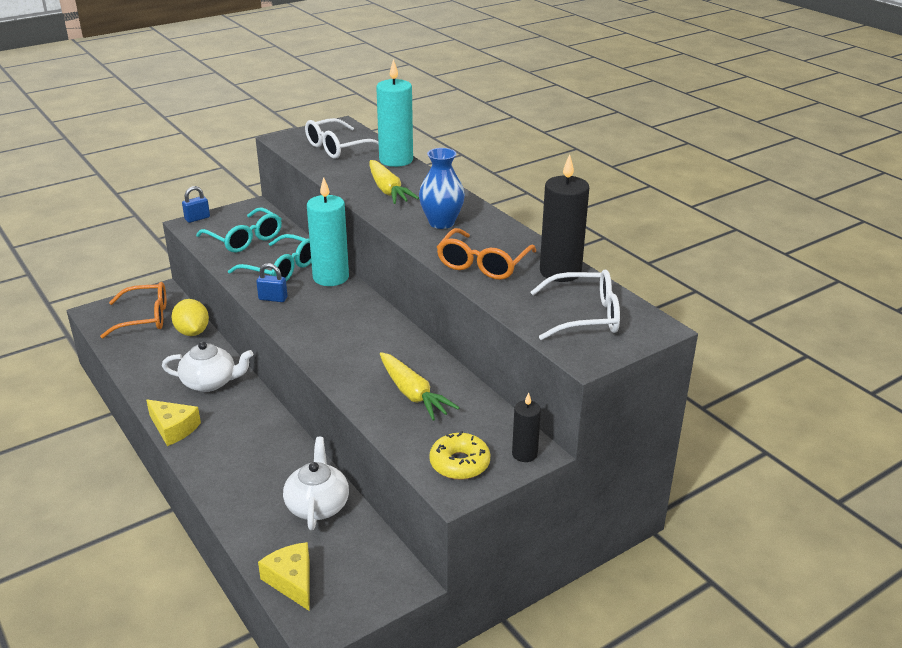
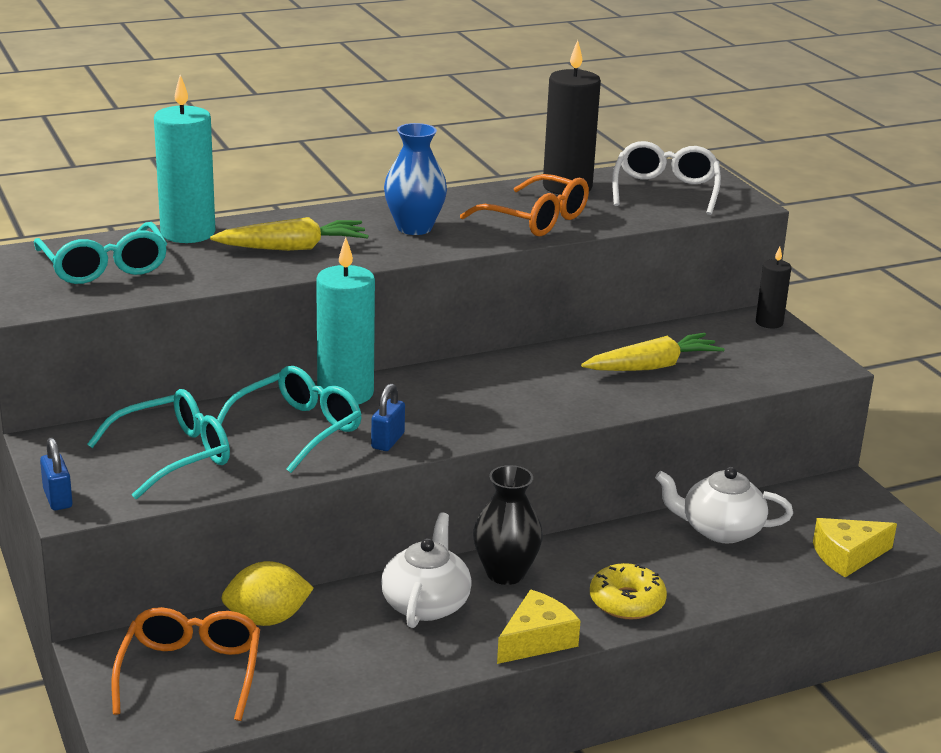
camera: 80 degrees left, 5 degrees down
white glasses [305,118,379,159] -> turquoise glasses [34,222,167,284]
yellow donut [429,431,490,480] -> yellow donut moved to [590,563,667,619]
none -> black vase [473,465,543,585]

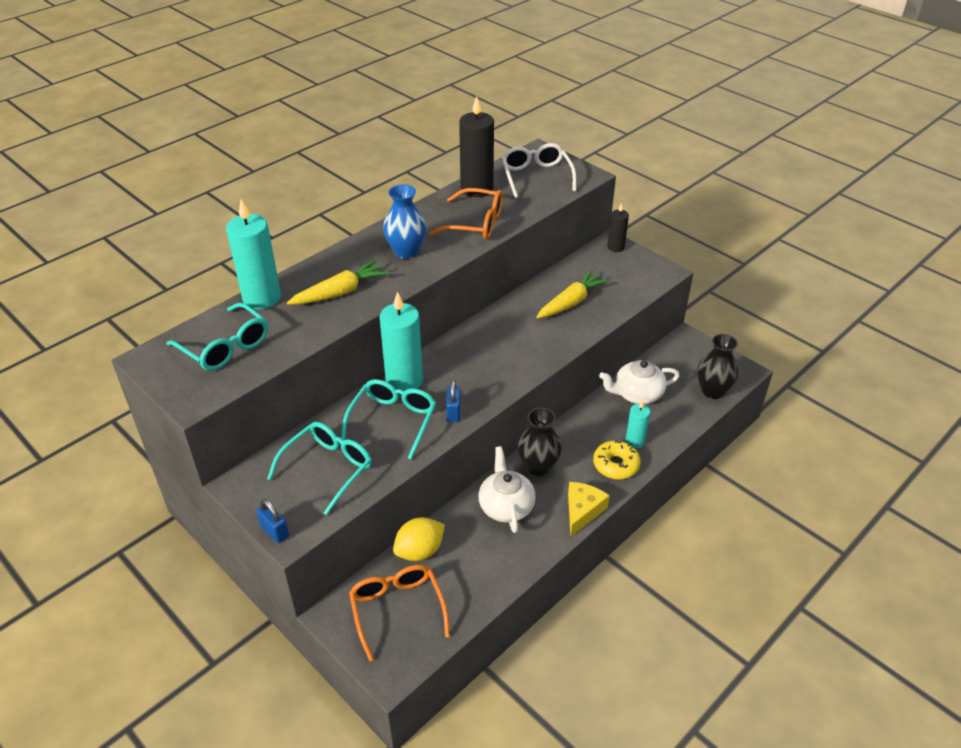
camera: 20 degrees left, 15 degrees up
yellow cheese [813,518,897,577] -> black vase [697,334,738,399]
none -> turquoise candle [625,400,651,448]

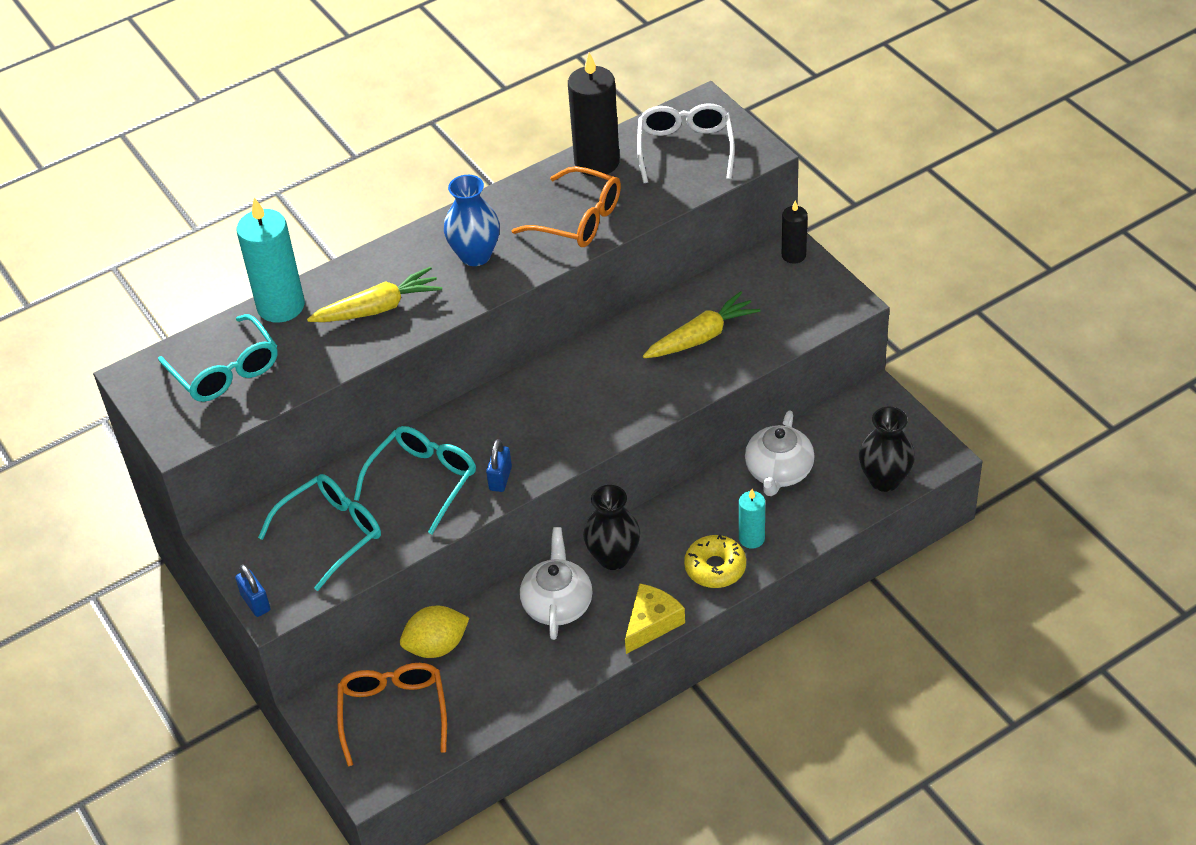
camera: 15 degrees right, 5 degrees up
turquoise candle [379,292,423,391] -> none
white teapot [599,360,680,404] -> white teapot turned 75 degrees counterclockwise [745,410,814,496]

